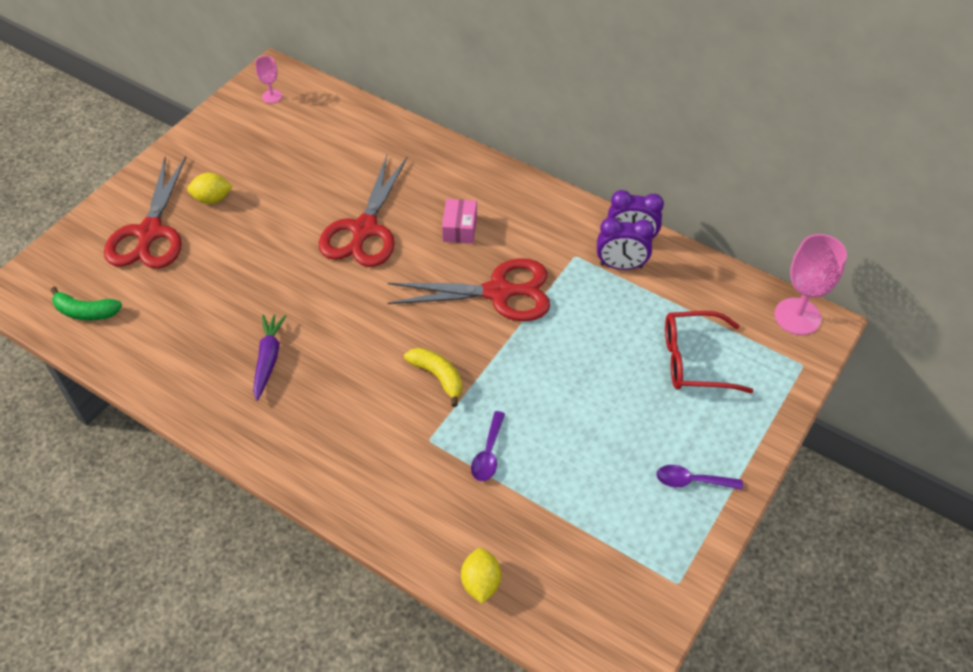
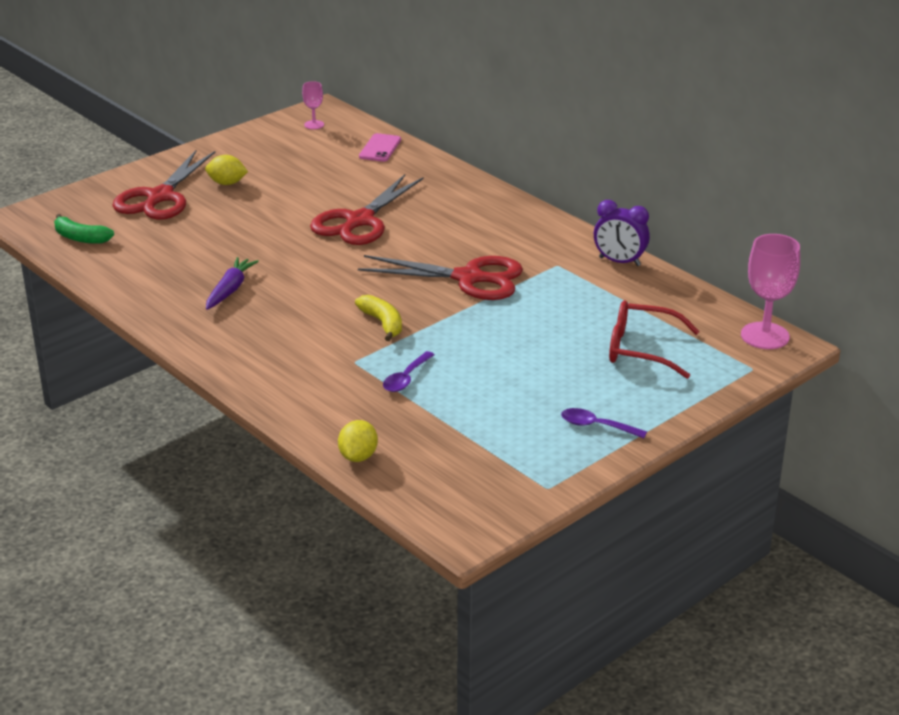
camera: 15 degrees right, 20 degrees down
pink box [442,199,477,244] -> none
purple clock [597,217,654,270] -> none
none -> pink phone [359,133,401,162]

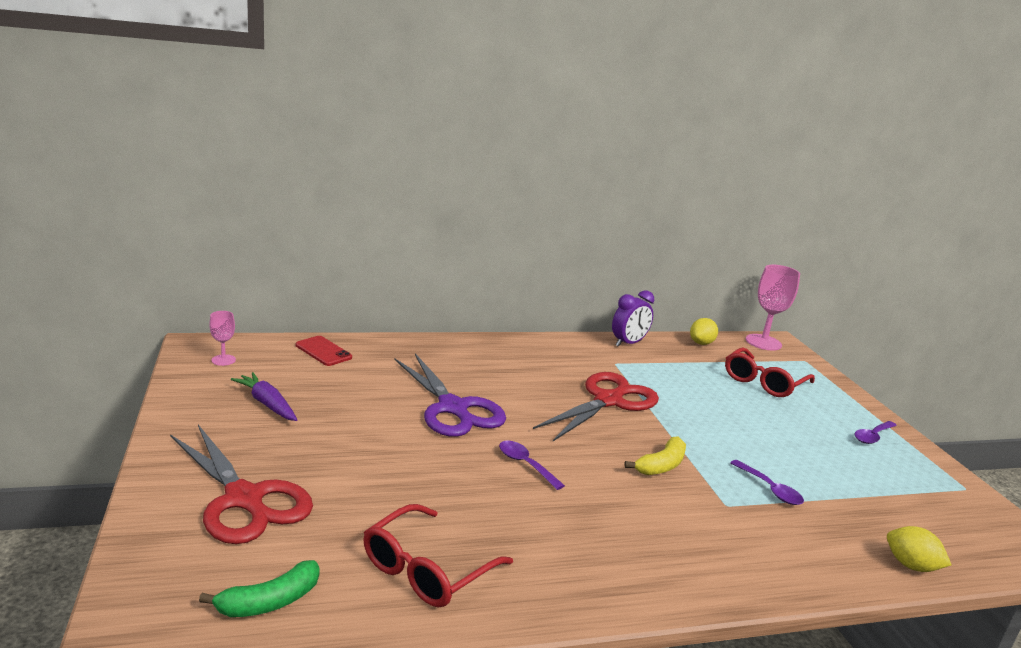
camera: 65 degrees left, 10 degrees down
yellow lemon [205,155,248,185] -> yellow lemon moved to [690,318,718,345]
purple carrot [206,257,259,310] -> purple carrot moved to [231,372,297,421]
red scissors [310,174,424,245] -> purple scissors [394,353,506,437]
yellow banana [355,295,402,341] -> yellow banana turned 135 degrees clockwise [624,436,686,475]
pink phone [359,133,401,162] -> red phone [296,336,352,366]
none -> red glasses [363,504,513,608]
none -> purple spoon [499,441,565,490]

